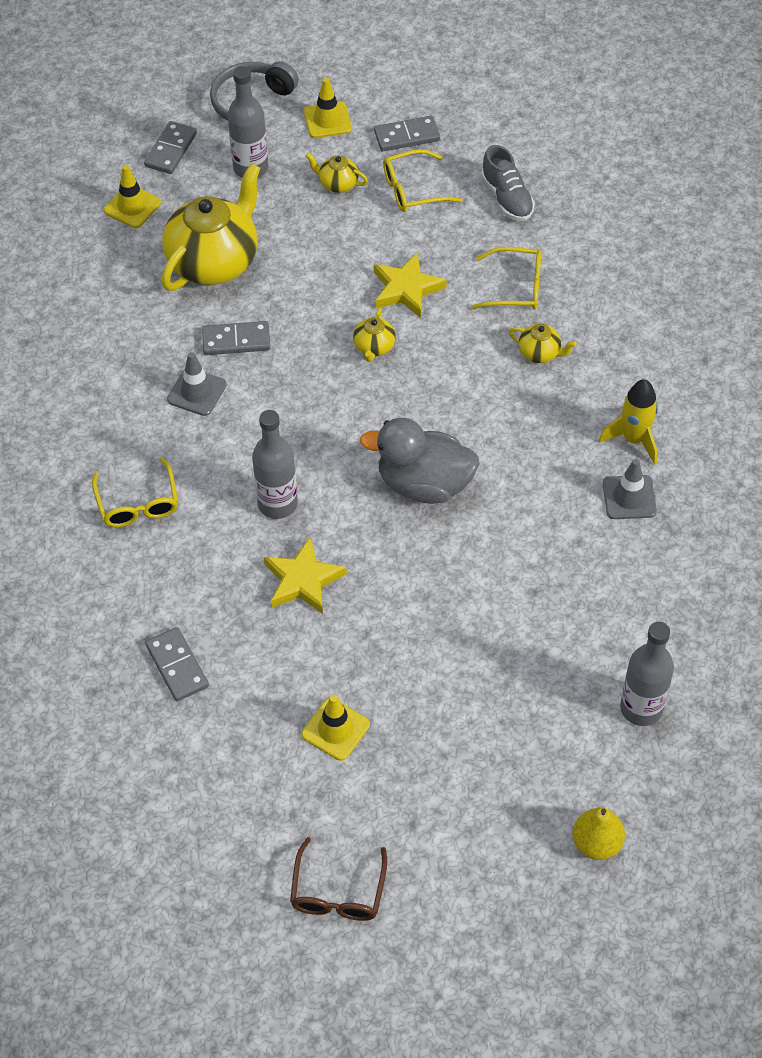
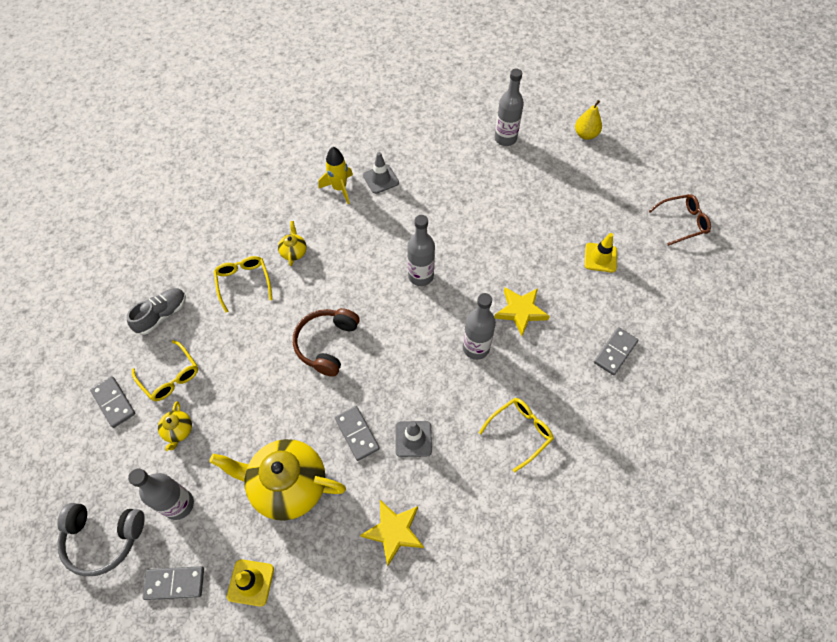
camera: 115 degrees left, 5 degrees up
yellow traffic cone [304,78,352,138] -> none
yellow teapot [353,308,396,362] -> brown headphones [293,308,360,376]
grey duck [360,418,480,504] -> grey bottle [407,215,435,286]
yellow star [374,253,447,318] -> yellow star moved to [360,500,424,566]

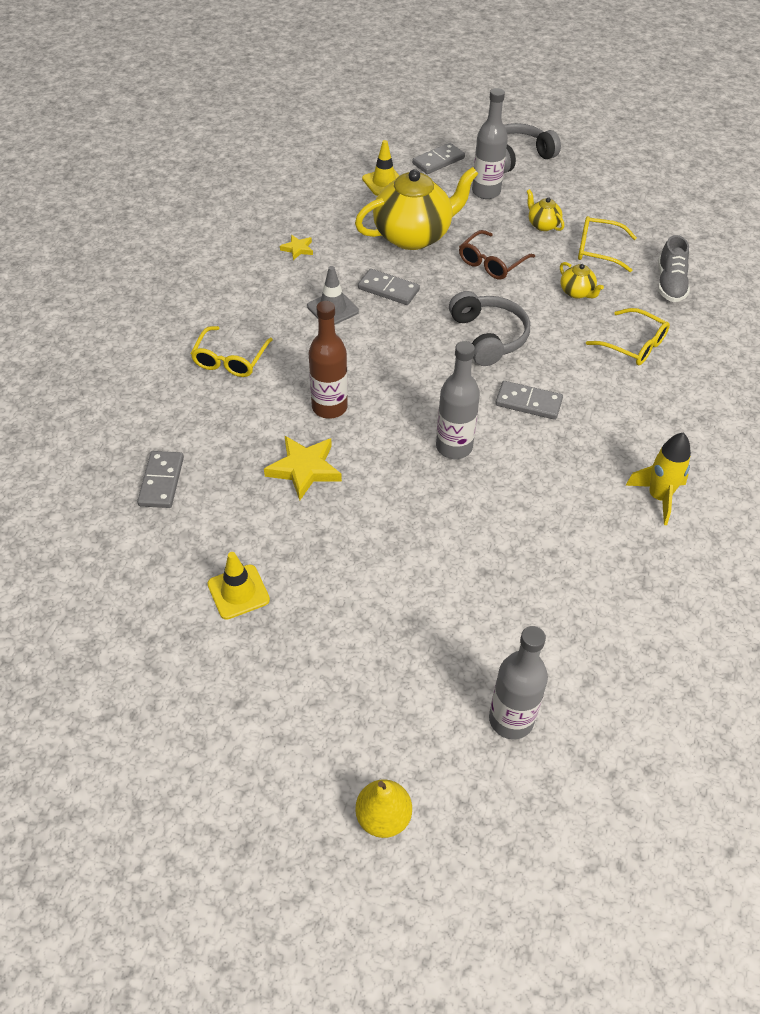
camera: 145 degrees right, 10 degrees down
grey domino [90,376,135,428] -> grey domino moved to [495,381,563,420]
yellow teapot [278,221,307,266] -> yellow teapot moved to [560,262,604,299]
brown headphones [293,308,360,376] -> grey headphones [449,291,530,366]
yellow star [360,500,424,566] -> yellow star [280,235,313,260], size x0.54
grey traffic cone [363,152,399,194] -> none
grey bottle [463,293,496,360] -> brown bottle [309,301,348,419]
brown glasses [649,194,711,246] -> brown glasses moved to [459,230,535,280]

